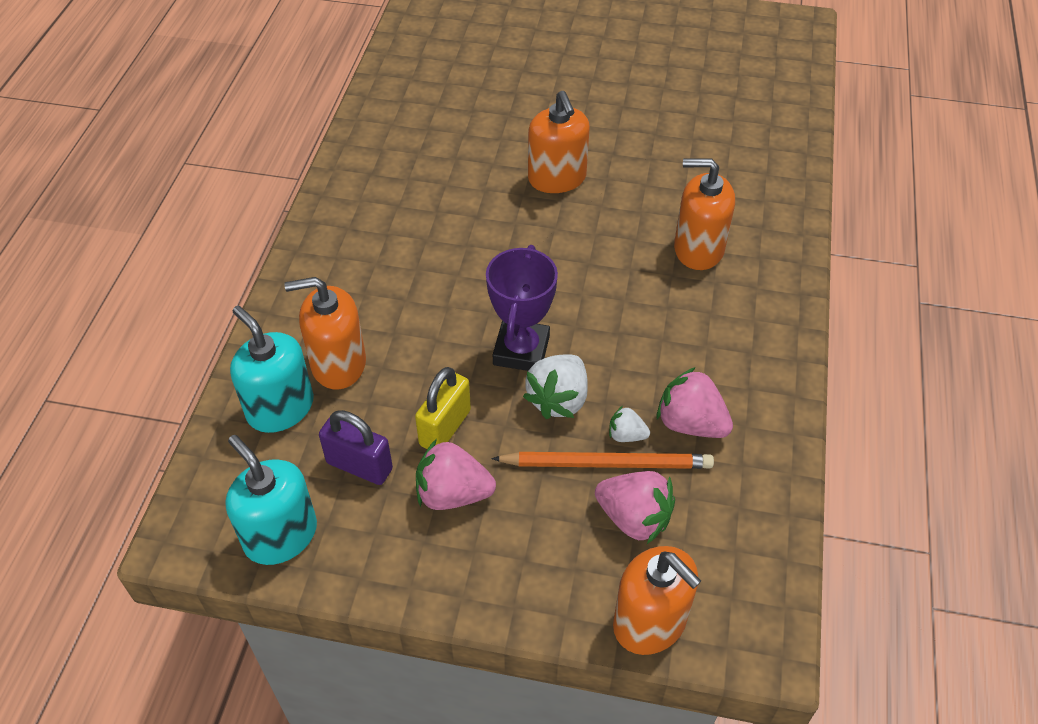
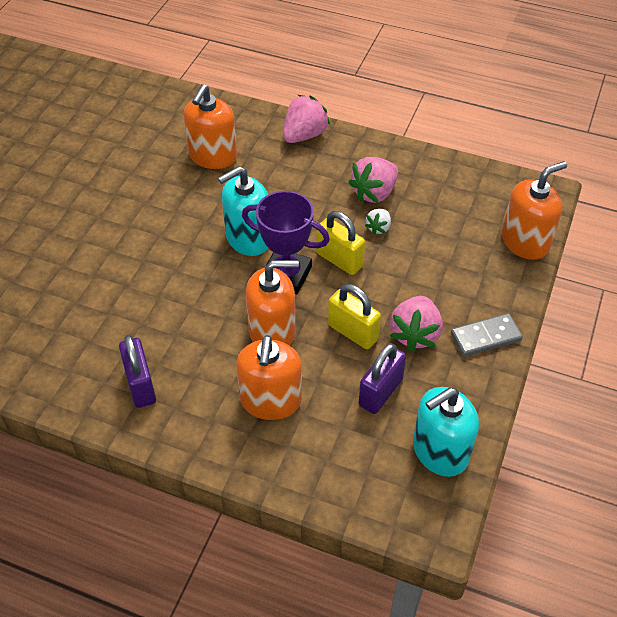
camera: 80 degrees left, 0 degrees up
turquoise soap dispenser [230,306,314,433] -> turquoise soap dispenser moved to [218,166,268,256]
orange pencil [492,452,714,469] -> none
white strawberry [523,354,588,419] -> yellow padlock [316,211,365,275]
orange soap dispenser [528,91,590,193] -> orange soap dispenser moved to [246,260,299,346]
pink strawberry [595,471,675,544] -> pink strawberry moved to [283,95,330,143]
none -> purple padlock [119,335,156,408]
none -> grey domino [451,313,523,357]

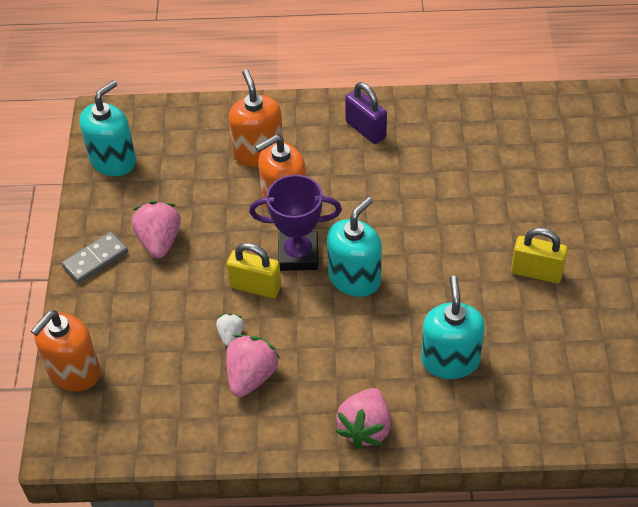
camera: 160 degrees right, 0 degrees up
orange soap dispenser [184,84,237,169] -> turquoise soap dispenser [421,275,485,379]
yellow padlock [328,284,381,349] -> yellow padlock moved to [511,228,568,283]
purple padlock [359,343,406,414] -> none

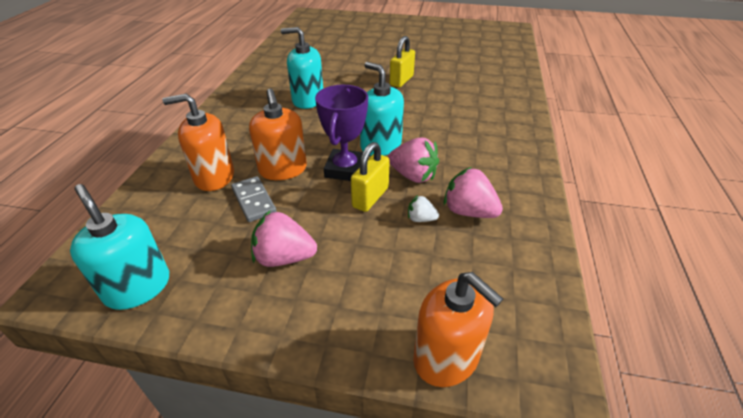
camera: 80 degrees left, 10 degrees down
grey domino [61,231,128,283] -> grey domino moved to [231,176,277,222]
pink strawberry [336,388,391,448] -> pink strawberry moved to [388,138,439,183]
purple padlock [345,82,387,144] -> none
turquoise soap dispenser [421,275,485,379] -> turquoise soap dispenser moved to [281,27,323,109]

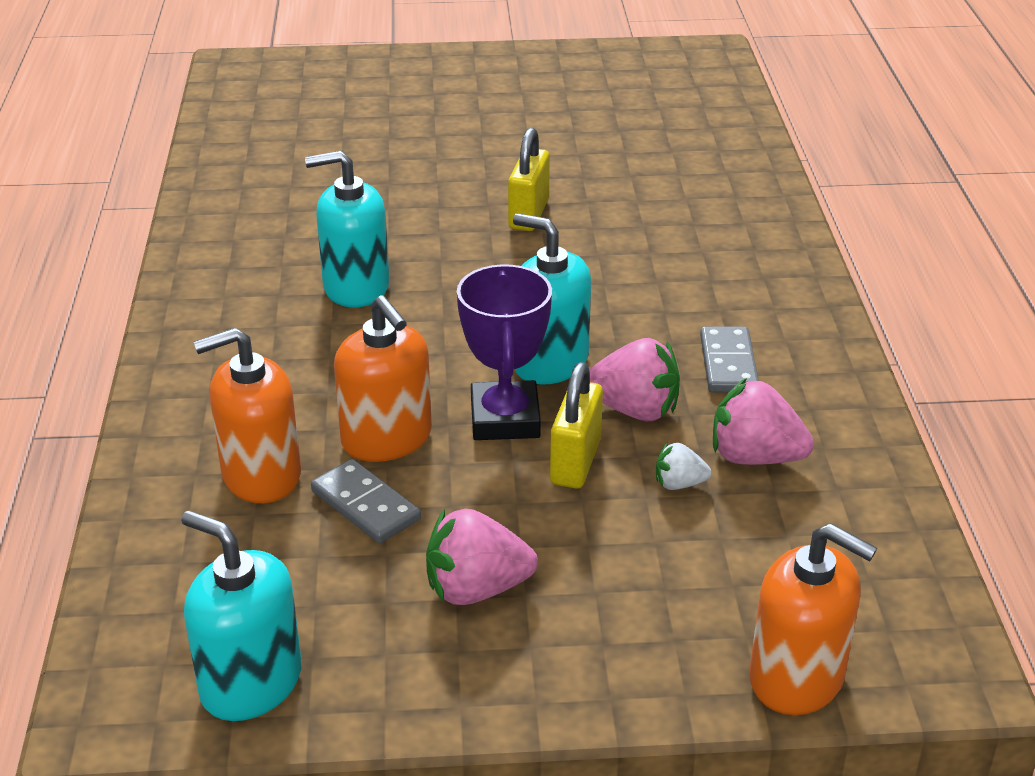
camera: 15 degrees left, 5 degrees down
none -> grey domino [700,326,759,393]

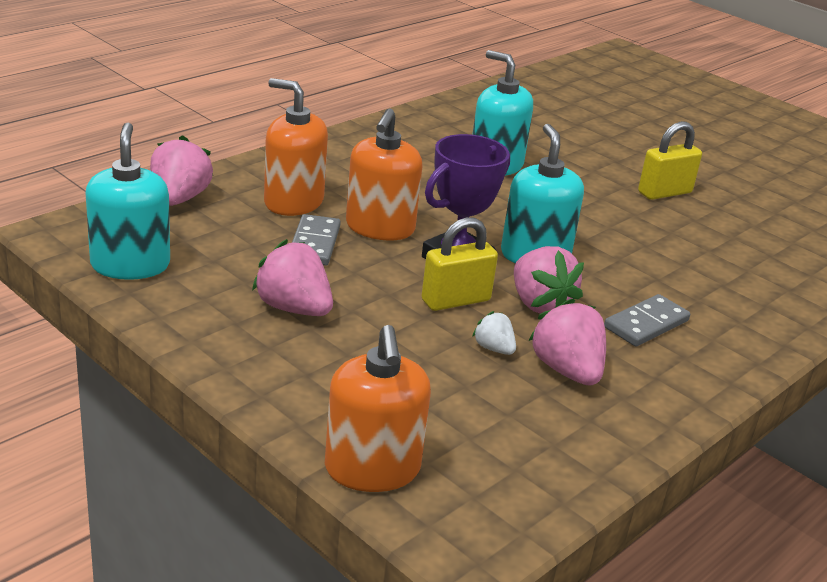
camera: 45 degrees right, 5 degrees down
none -> pink strawberry [150,135,213,206]

